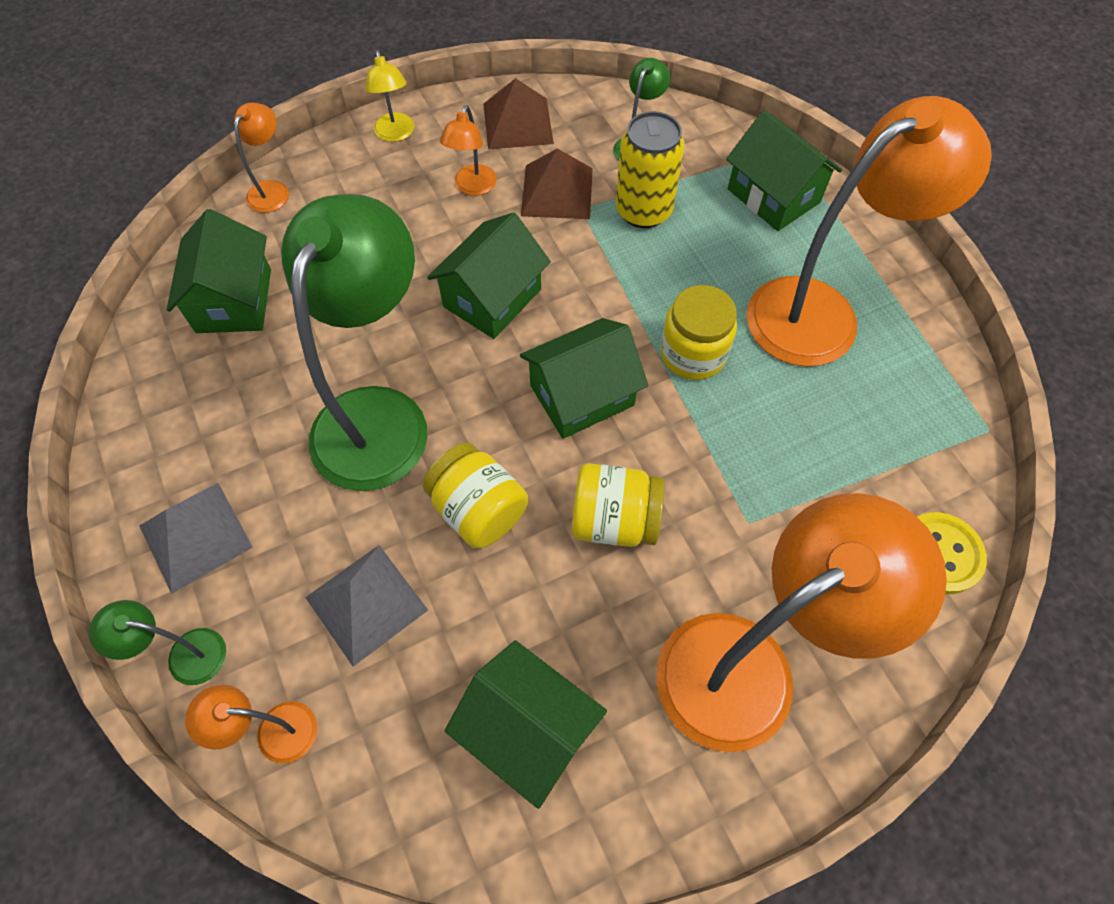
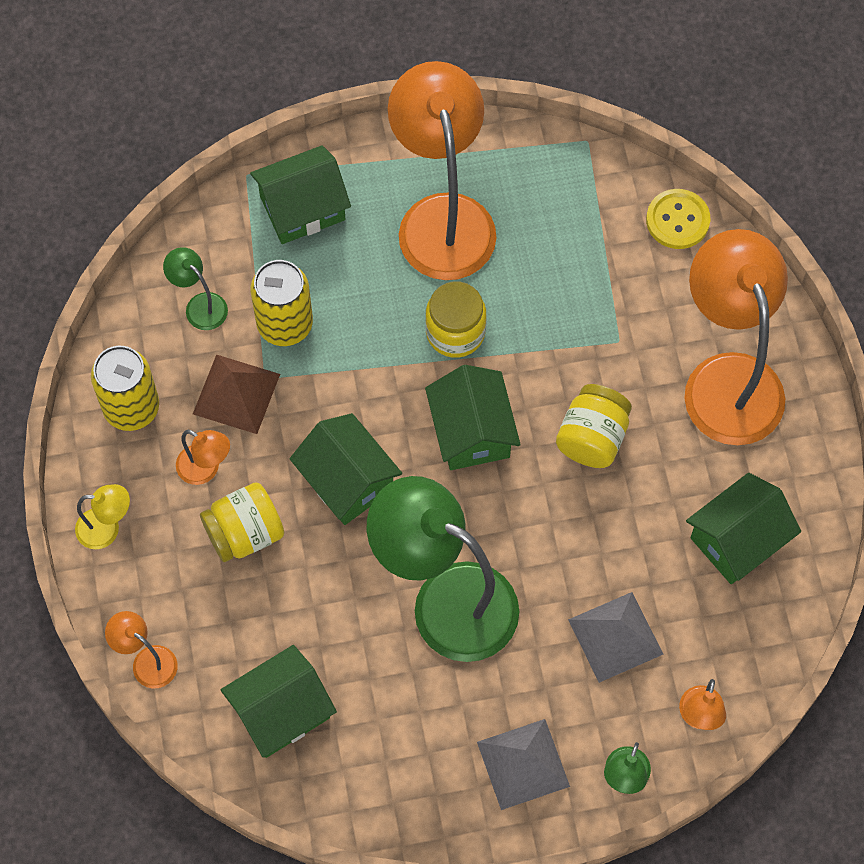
camera: 75 degrees left, 5 degrees up
green house [166,209,271,333] -> green house turned 45 degrees counterclockwise [221,645,337,758]
yellow jar [423,443,528,548] -> yellow jar moved to [200,482,284,562]
brown pyramid [483,78,554,150] -> yellow can [91,346,159,431]

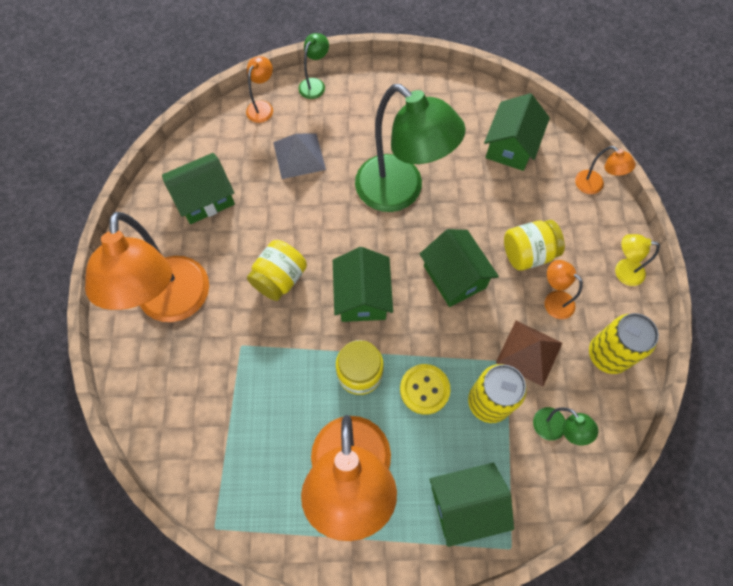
camera: 170 degrees left, 0 degrees up
green house [221,645,337,758] -> green house turned 45 degrees counterclockwise [484,93,550,171]
grey pyramid [477,719,570,810] -> none
yellow button [646,189,710,249] -> yellow button moved to [400,364,451,415]

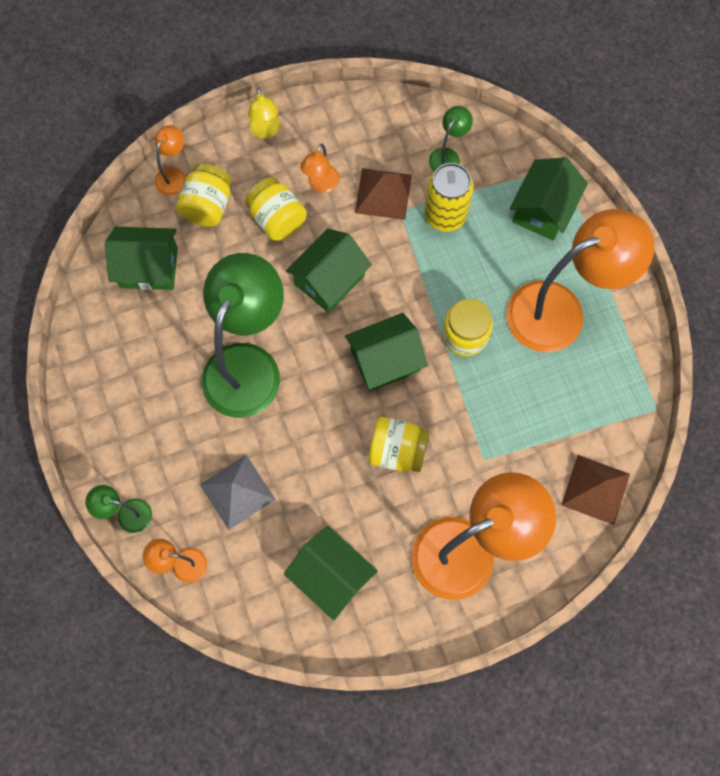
camera: 110 degrees left, 5 degrees up
yellow button [400,364,451,415] -> none
green house [429,463,514,547] -> green house turned 60 degrees clockwise [510,157,588,241]
yellow can [589,313,659,374] -> none
none -> yellow jar [176,163,232,227]
none -> brown pyramid [561,455,630,525]

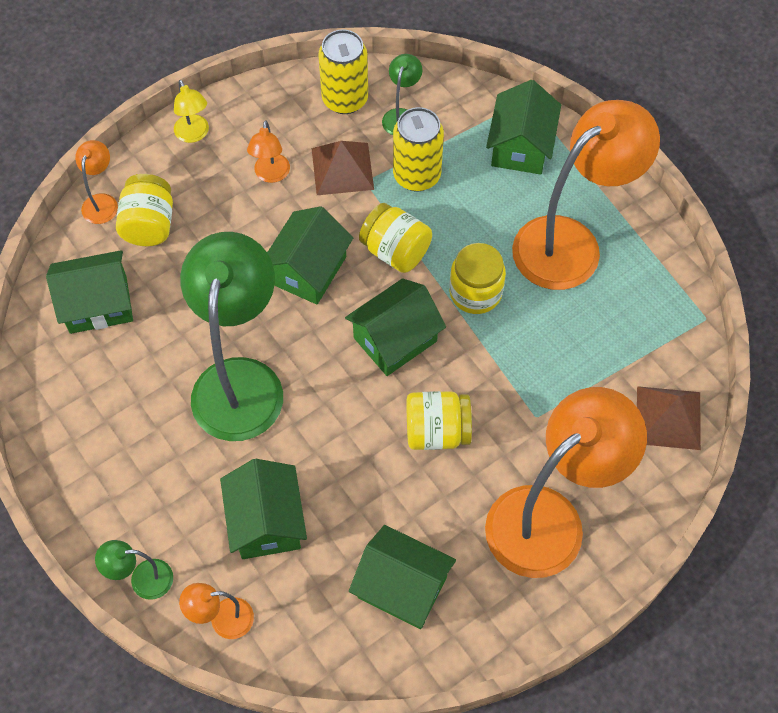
camera: 15 degrees left, 10 degrees down
grey pyramid [200,455,275,530] -> green house [220,459,307,559]
yellow jar [245,177,307,241] -> yellow jar moved to [359,203,432,273]
none -> yellow can [318,29,368,114]

